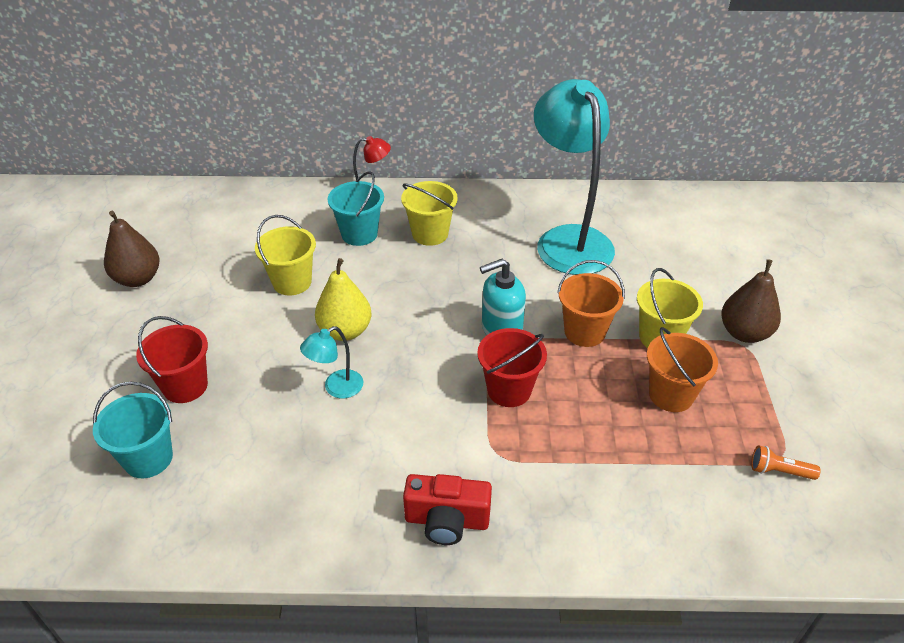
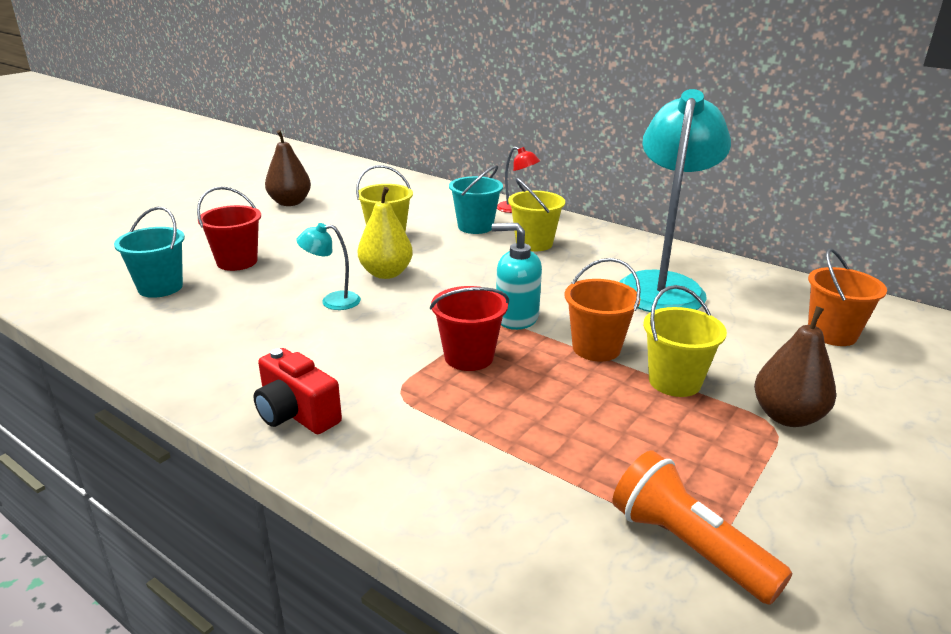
camera: 35 degrees right, 15 degrees down
orange bucket [647,327,718,412] -> orange bucket moved to [808,248,887,346]
orange flashlight [751,445,820,480] -> orange flashlight [612,450,792,605], size x1.91

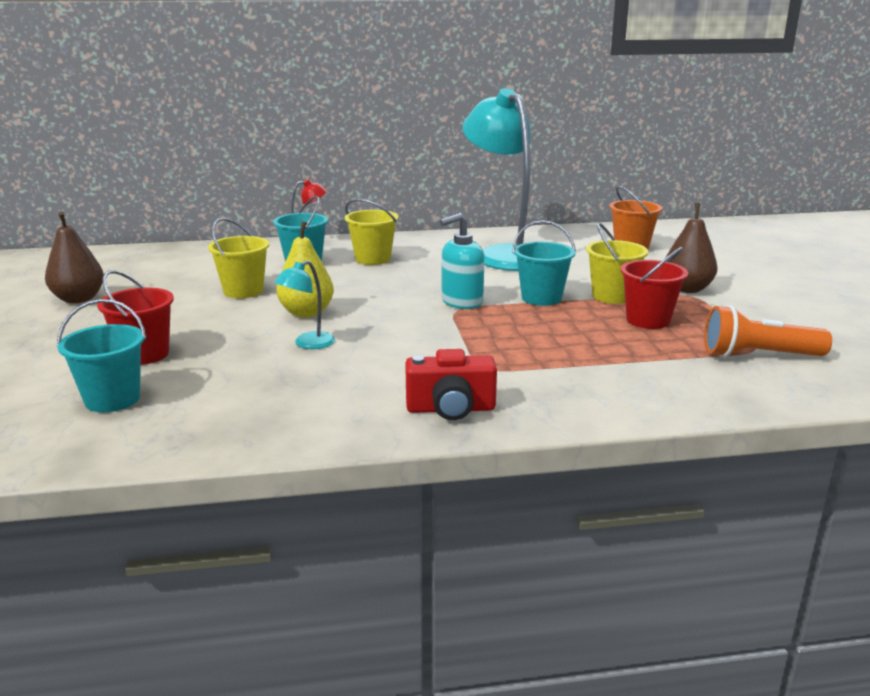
camera: 45 degrees left, 5 degrees down
red bucket [430,286,509,371] -> red bucket moved to [620,247,688,329]
orange bucket [564,258,641,361] -> turquoise bucket [512,220,576,306]

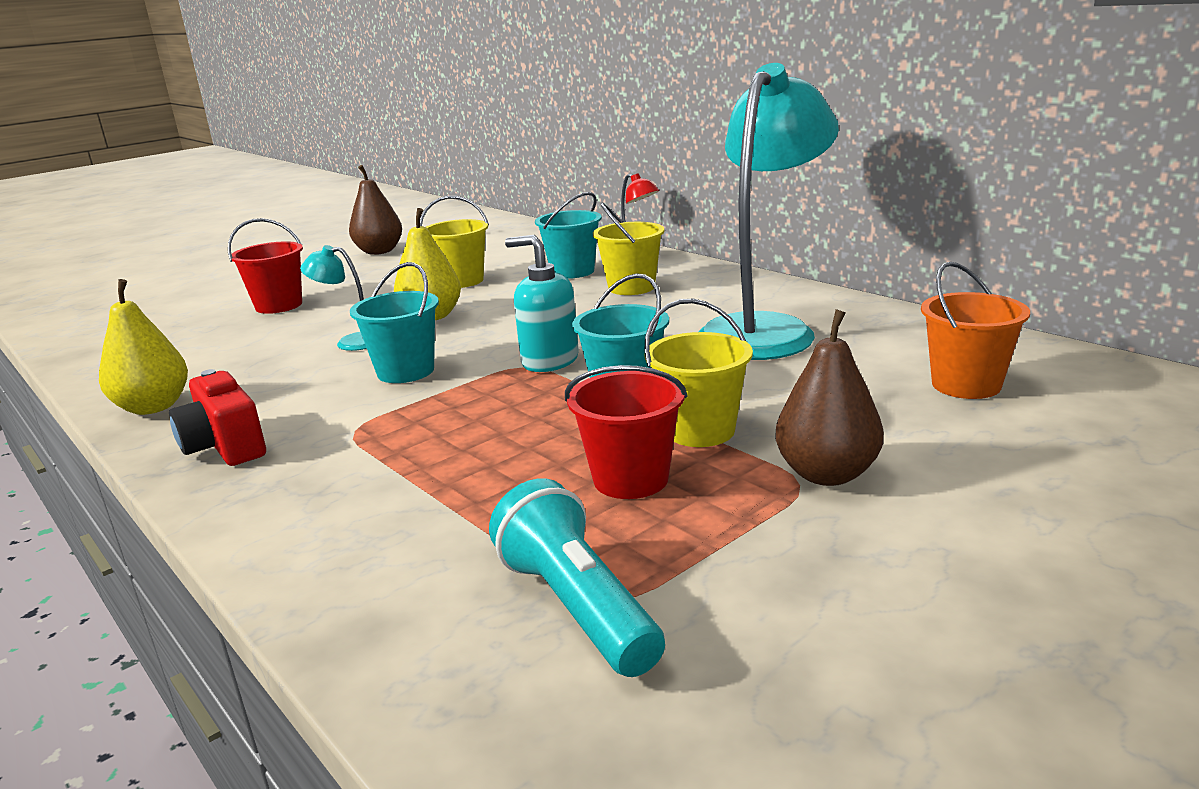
camera: 60 degrees right, 0 degrees up
turquoise bucket [57,299,146,412] -> turquoise bucket moved to [350,262,439,383]
orange flashlight [704,305,832,357] -> turquoise flashlight [489,478,665,677]
none -> yellow pear [99,279,188,415]

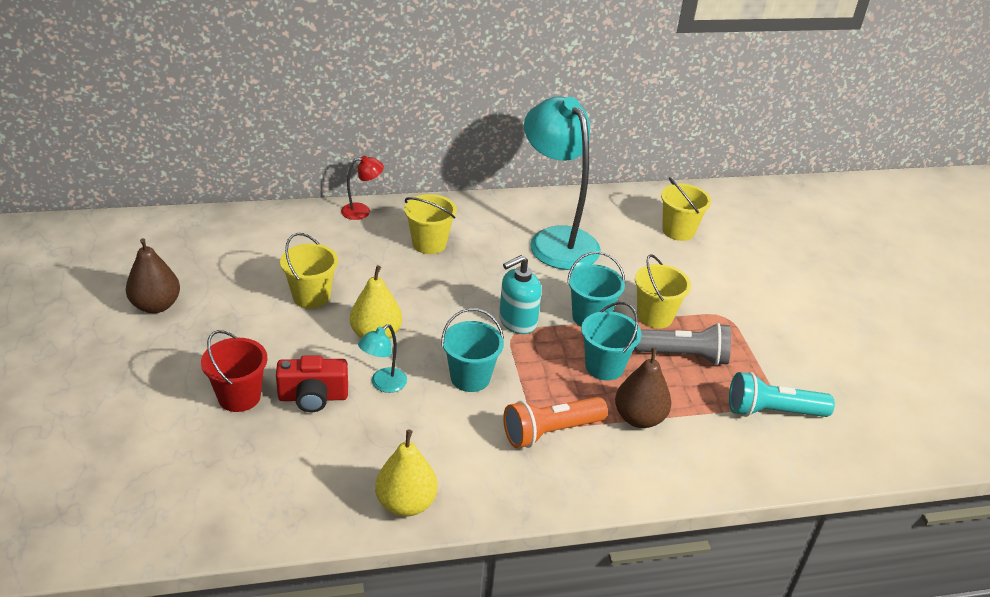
camera: 65 degrees left, 15 degrees up
red camera [169,369,266,466] -> red camera moved to [276,355,348,412]
turquoise bucket [535,192,602,279] -> turquoise bucket moved to [581,302,641,380]
red bucket [565,365,687,499] -> grey flashlight [634,323,731,365]
brown pear [775,309,884,486] -> brown pear moved to [615,347,671,428]
orange bucket [921,262,1030,399] -> yellow bucket [661,177,711,241]
none -> orange flashlight [503,397,608,448]

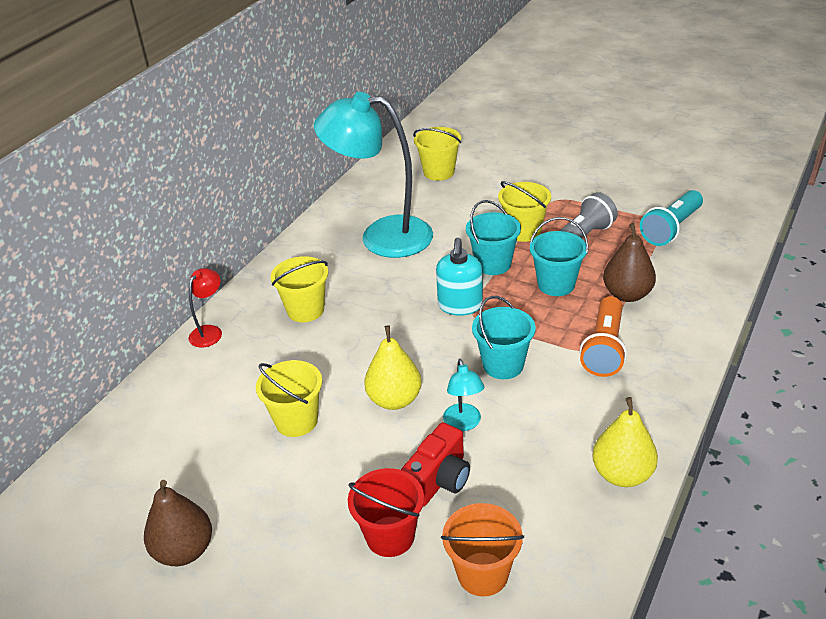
camera: 45 degrees left, 0 degrees up
none -> orange bucket [441,503,524,597]

